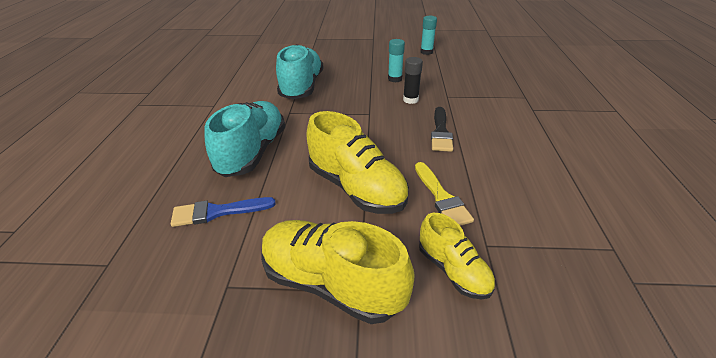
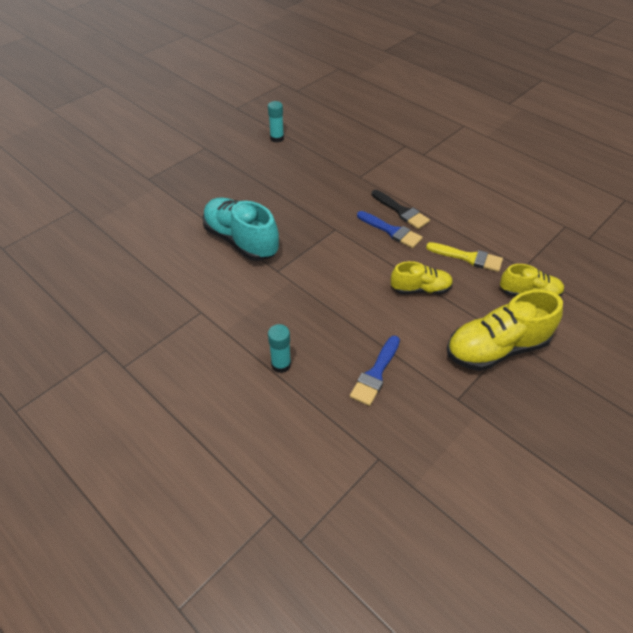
camera: 50 degrees left, 10 degrees up
turquoise shoe [204,101,285,177] -> none
yellow shoe [306,111,409,214] -> yellow shoe [391,261,453,294], size x0.59
turquoise glue stick [388,39,405,83] -> turquoise glue stick moved to [268,324,291,373]
black glue stick [403,57,423,104] -> none
none -> blue brush [357,211,423,248]

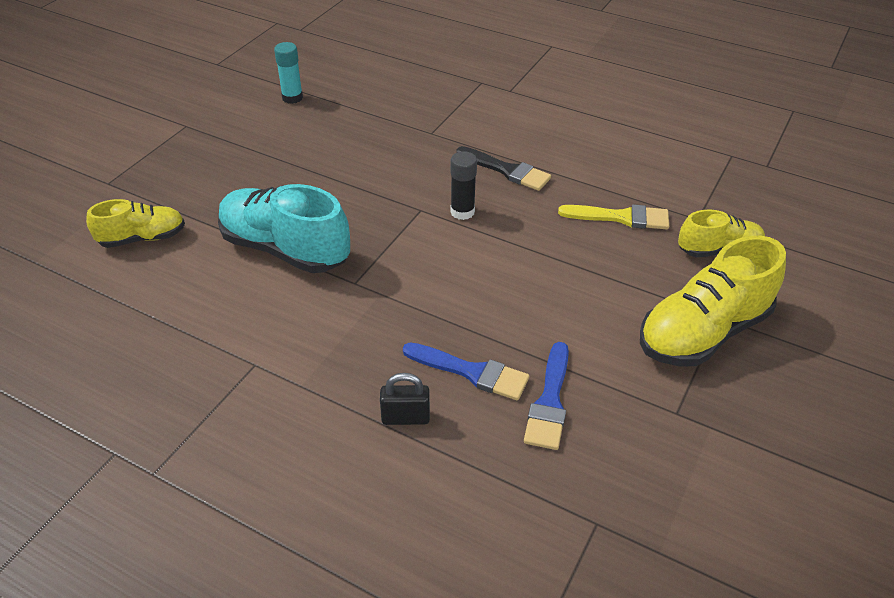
camera: 15 degrees left, 5 degrees down
turquoise glue stick [268,324,291,373] -> black padlock [380,373,430,425]
blue brush [357,211,423,248] -> blue brush moved to [403,343,529,400]
yellow shoe [391,261,453,294] -> yellow shoe moved to [86,199,185,248]
none -> black glue stick [450,151,477,220]

